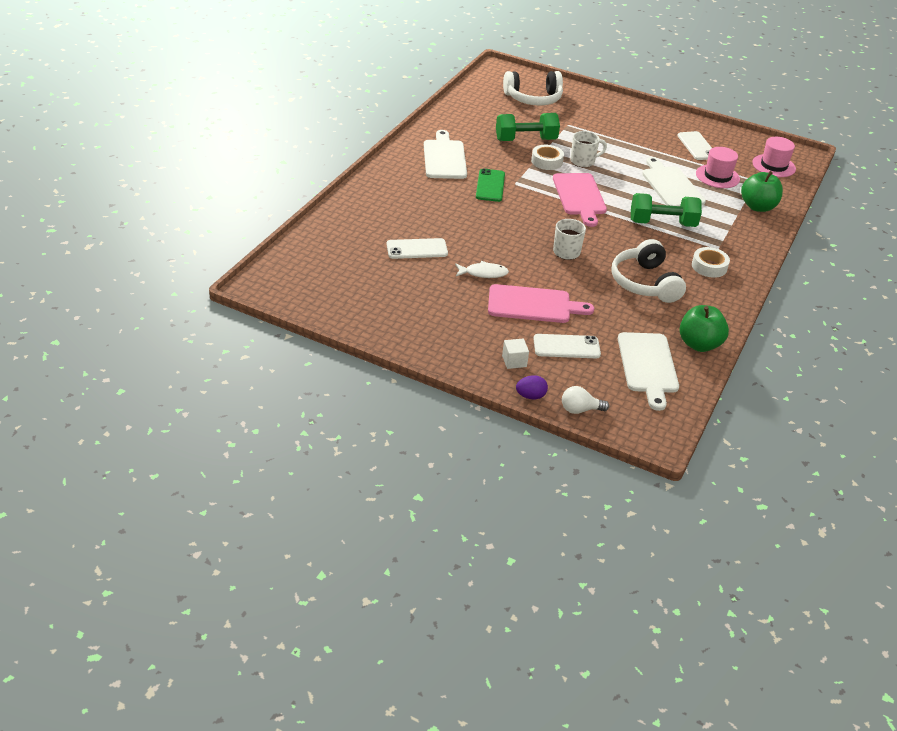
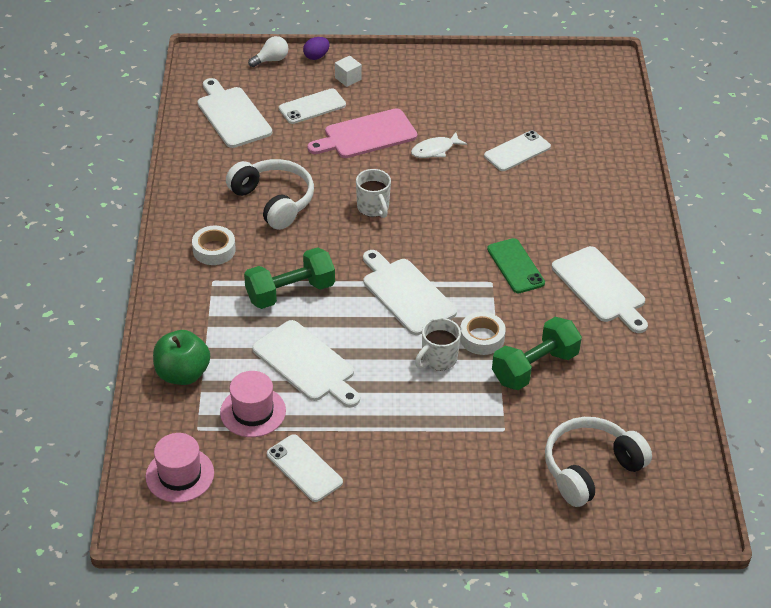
camera: 155 degrees right, 5 degrees up
pink cutting board [553,173,607,227] -> white cutting board [363,250,457,335]
green apple [679,305,729,352] -> none

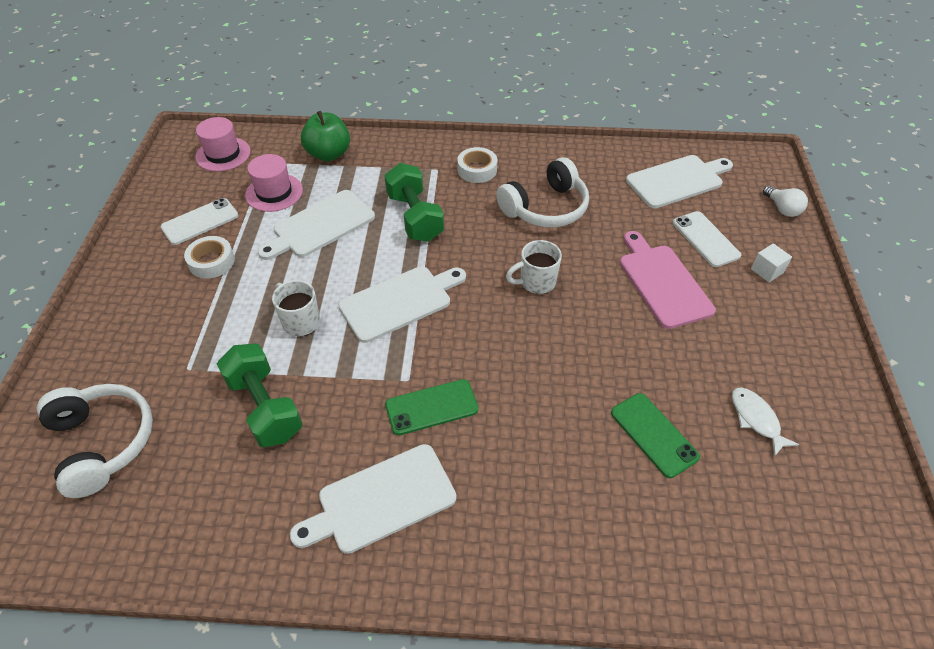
camera: 95 degrees right, 5 degrees up
purple egg [303,37,330,60] -> none
white fish [411,132,467,158] -> white fish moved to [732,387,799,457]
white tape [460,312,506,355] -> white tape moved to [184,236,235,279]
white phone [484,131,551,171] -> green phone [611,393,700,478]

